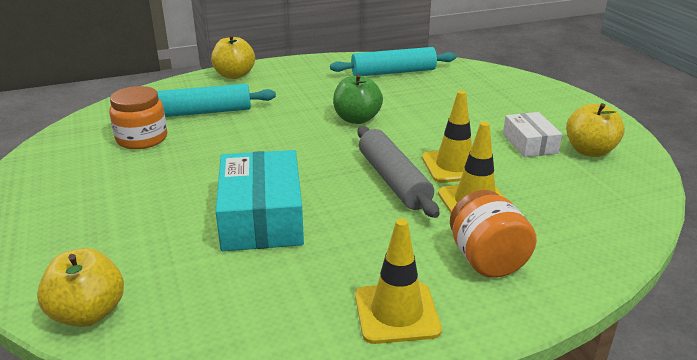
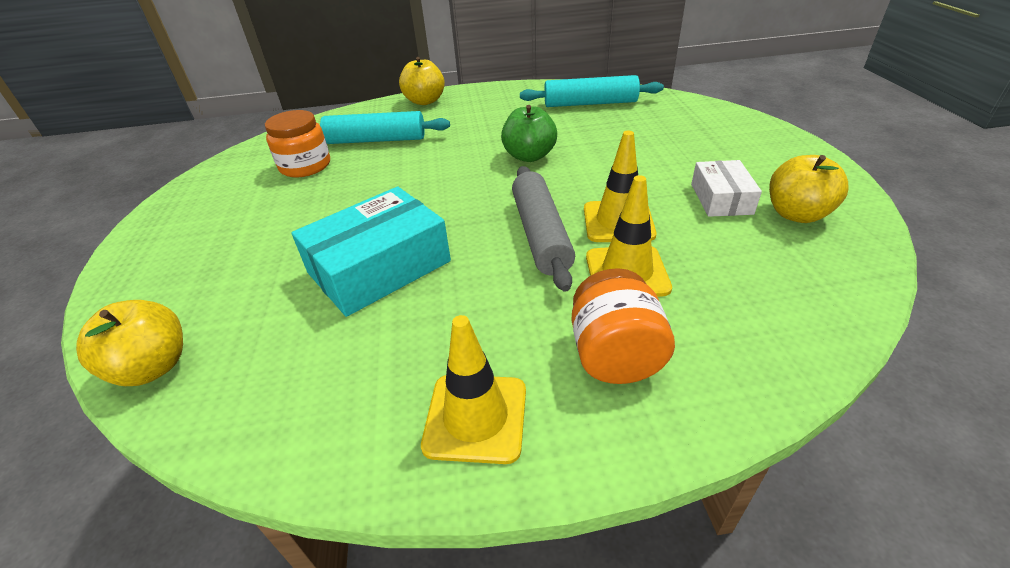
camera: 15 degrees right, 10 degrees up
turquoise box [215,150,304,251] -> turquoise box turned 45 degrees clockwise [292,187,451,317]

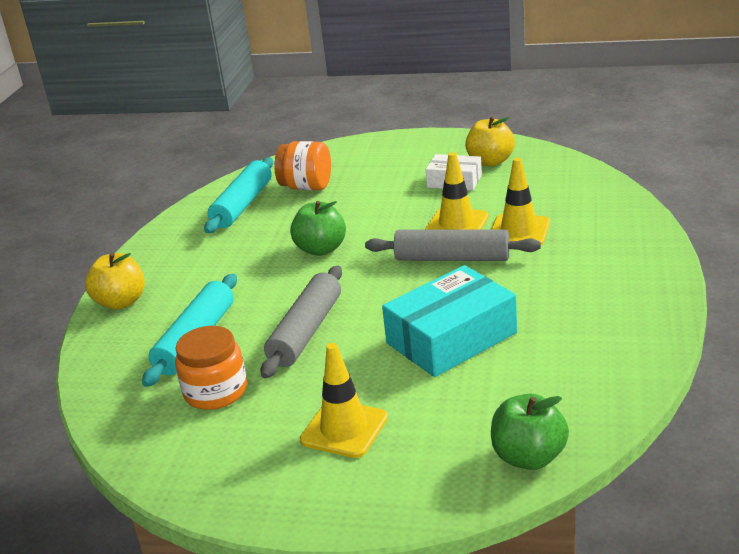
camera: 70 degrees left, 10 degrees down
yellow apple [76,300,183,386] -> green apple [491,394,569,470]
turquoise box [292,187,451,317] -> turquoise box turned 75 degrees clockwise [382,265,517,377]
yellow traffic cone [421,315,526,464] -> yellow traffic cone moved to [300,343,388,458]
orange jar [571,268,675,384] -> orange jar moved to [274,141,331,190]
none -> grey rolling pin [261,266,342,378]

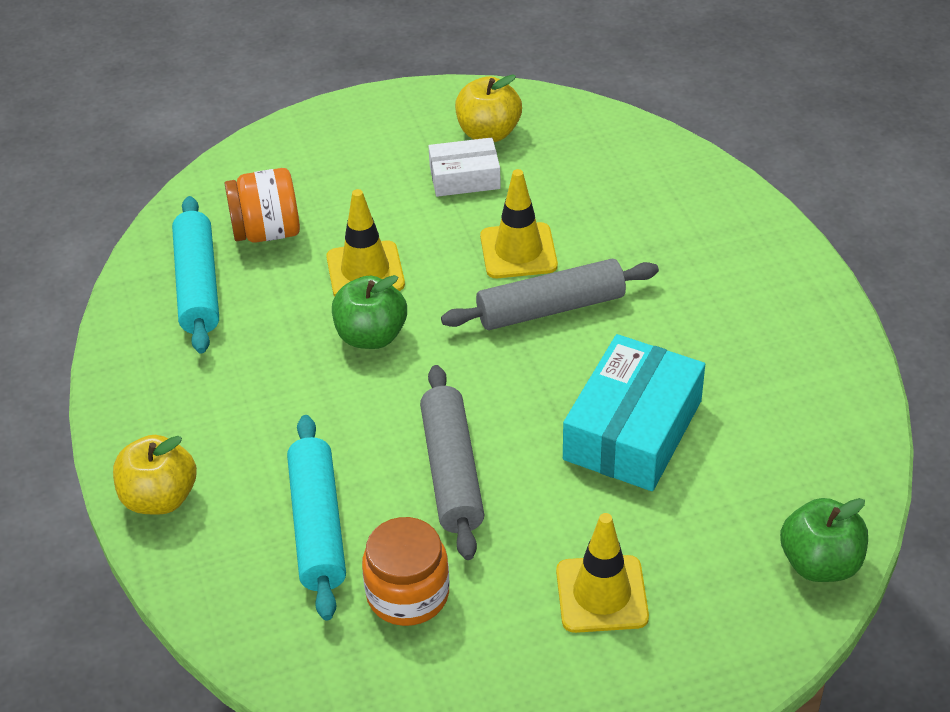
camera: 30 degrees left, 15 degrees up
yellow traffic cone [492,158,550,245] -> yellow traffic cone moved to [326,189,405,297]

